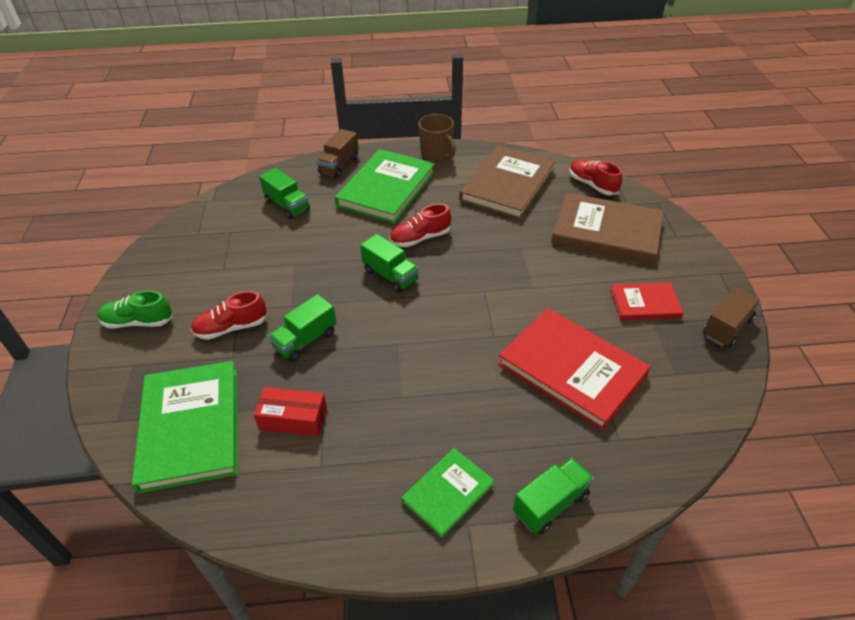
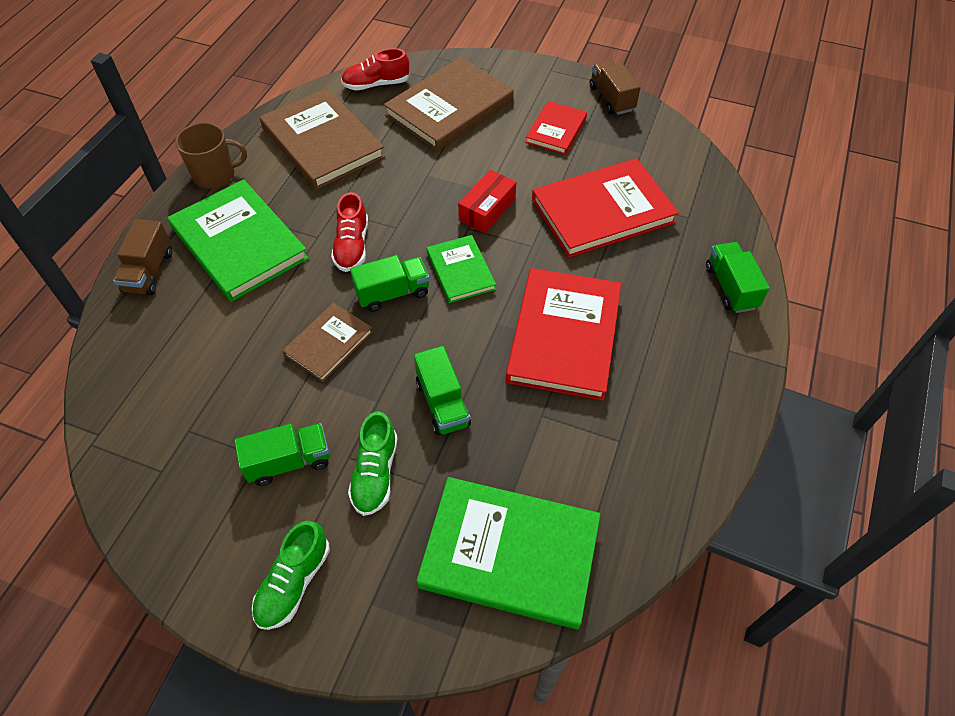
camera: 65 degrees left, 10 degrees up
red shoe [191,291,267,340] -> green shoe [348,411,398,516]
red box [254,387,327,436] -> red box moved to [458,170,516,233]
green truck [259,168,310,219] -> green truck moved to [235,423,330,486]
brown truck [316,129,359,178] -> brown truck turned 45 degrees clockwise [113,219,172,295]
green book [401,448,494,538] -> green book moved to [427,235,496,303]
none -> brown book [282,303,373,382]
none -> red book [506,268,621,401]

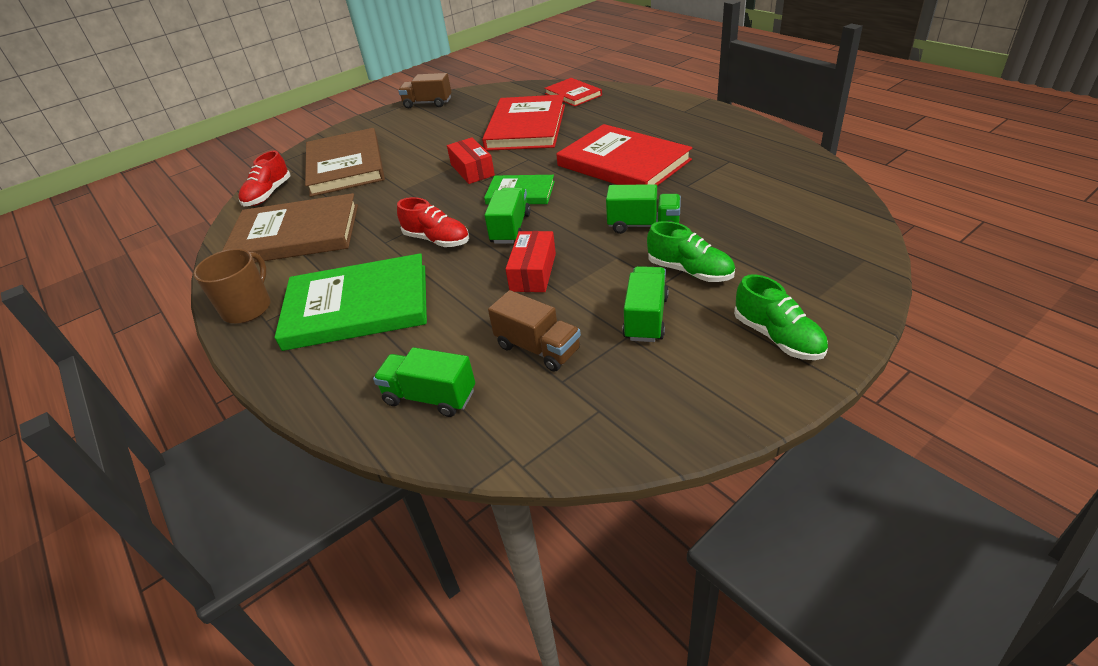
camera: 55 degrees left, 15 degrees down
brown truck [113,219,172,295] -> brown truck moved to [488,290,581,372]
brown book [282,303,373,382] -> red box [506,231,556,292]
green book [416,477,601,629] -> none
red book [525,101,587,155] -> red book moved to [544,78,602,107]
green truck [706,242,770,313] -> green truck moved to [373,347,475,417]

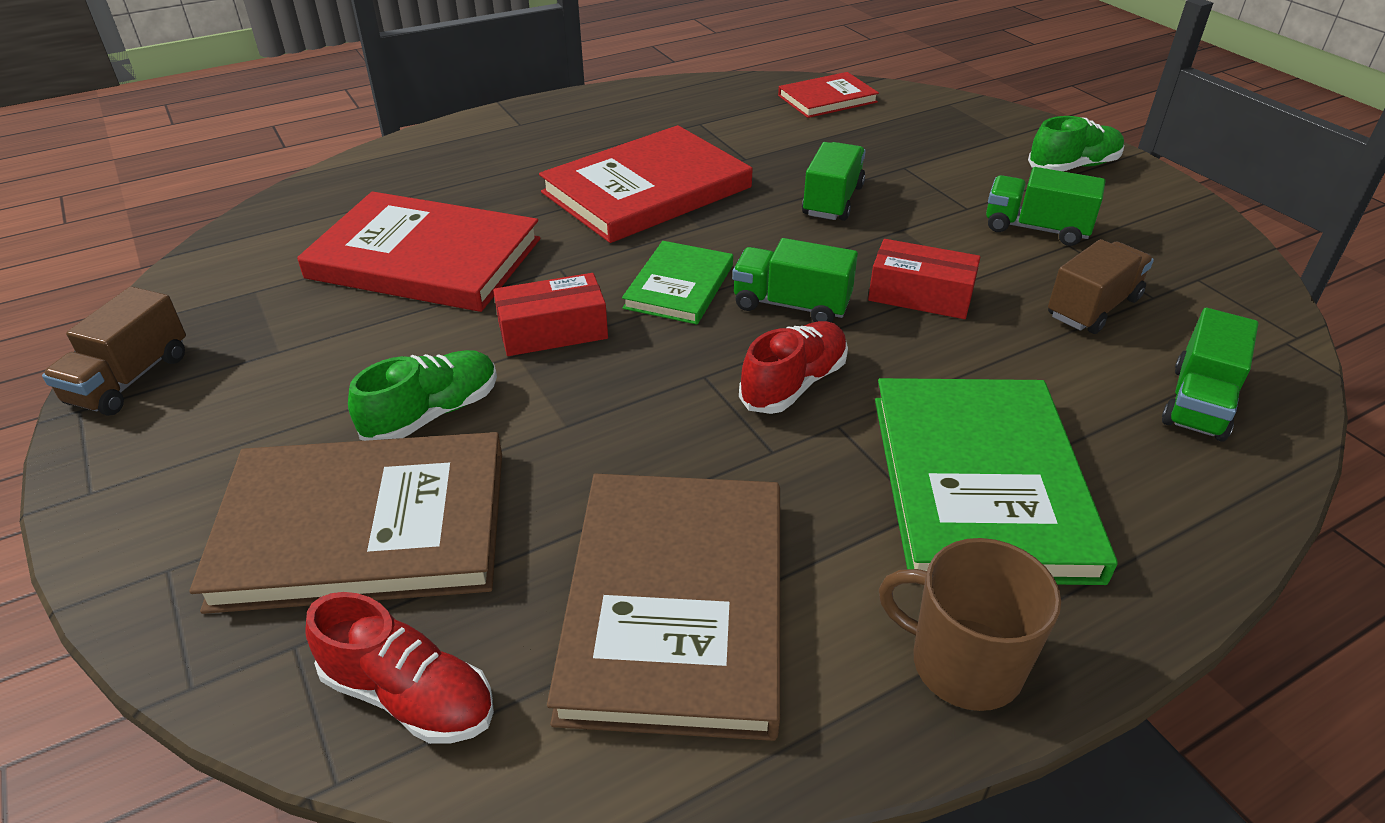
camera: 85 degrees left, 0 degrees up
red book [544,78,602,107] -> red book moved to [778,72,879,118]
green shoe [647,221,735,282] -> green shoe moved to [348,350,497,441]

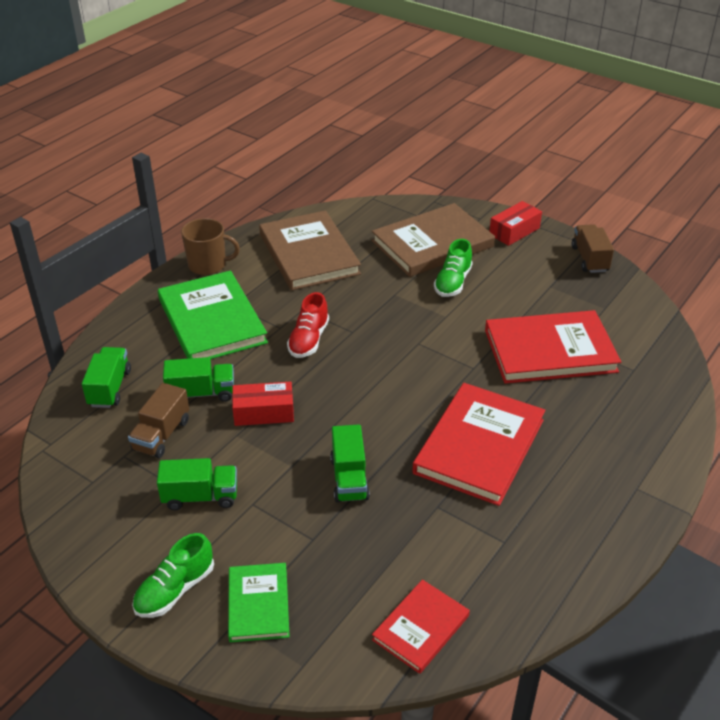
camera: 155 degrees right, 0 degrees up
red shoe [305,592,494,744] -> none
red box [493,273,608,356] -> red box moved to [489,201,542,246]
green book [622,241,733,325] -> green book moved to [228,563,290,642]
green truck [732,238,858,323] -> green truck moved to [163,357,234,402]

